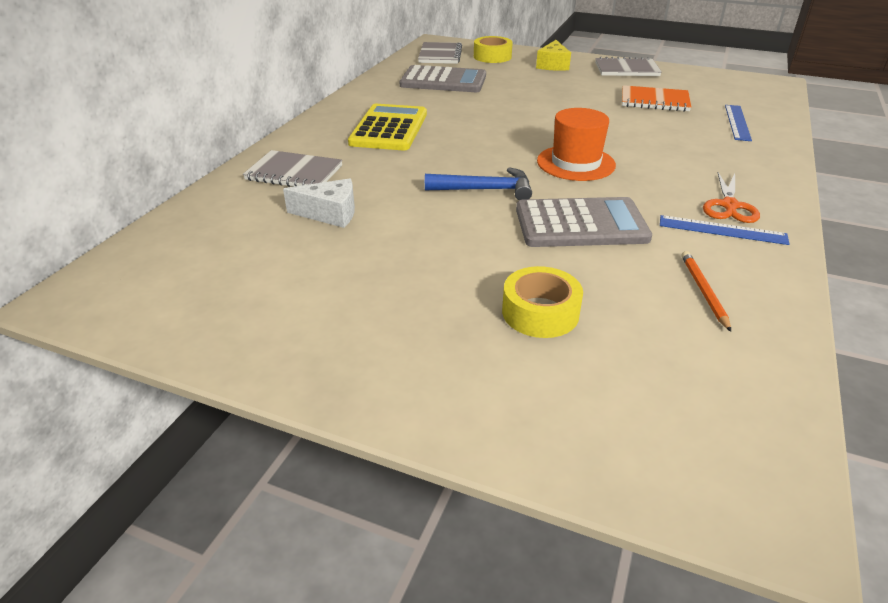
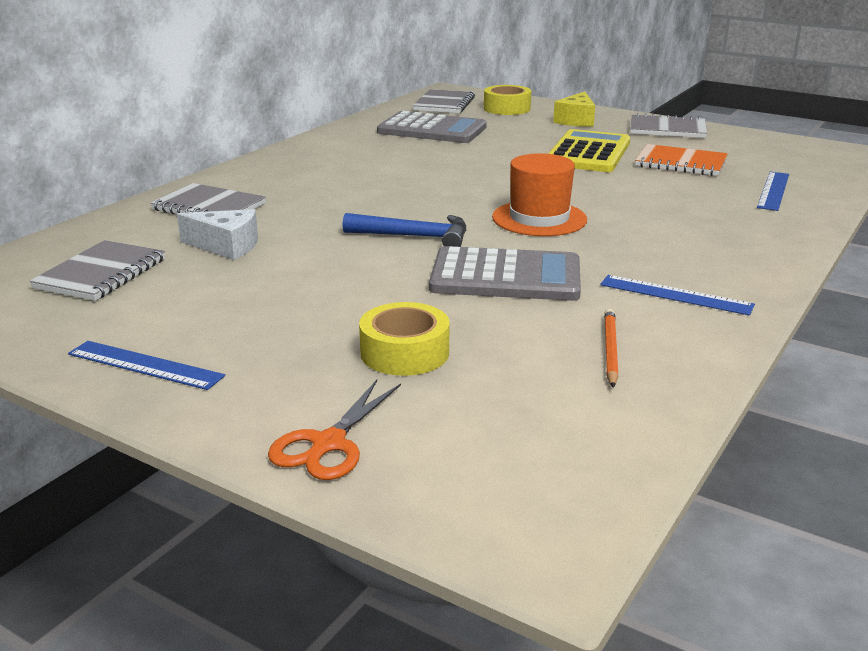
camera: 10 degrees right, 10 degrees down
yellow calculator [348,104,427,150] -> yellow calculator moved to [548,129,630,172]
orange scissors [703,172,760,223] -> orange scissors moved to [268,380,401,480]
none -> grey notebook [30,240,165,301]
none -> blue ruler [68,341,225,390]

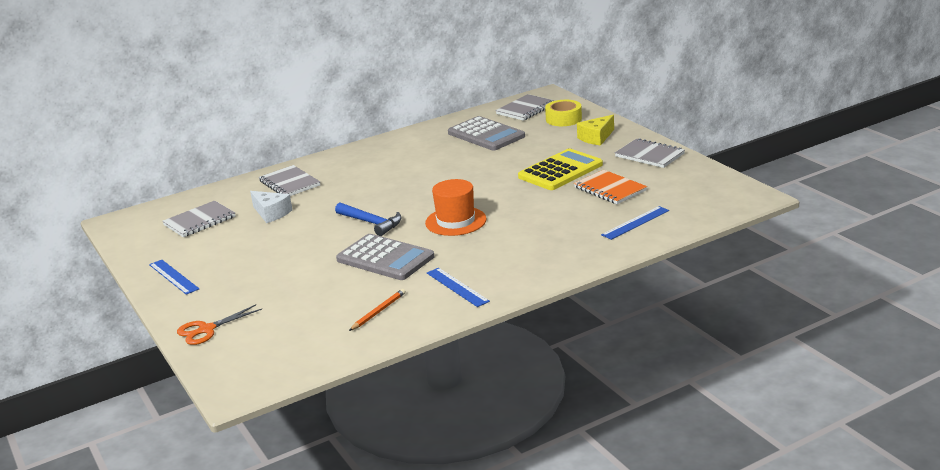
camera: 30 degrees right, 0 degrees up
yellow tape [359,302,449,376] -> none

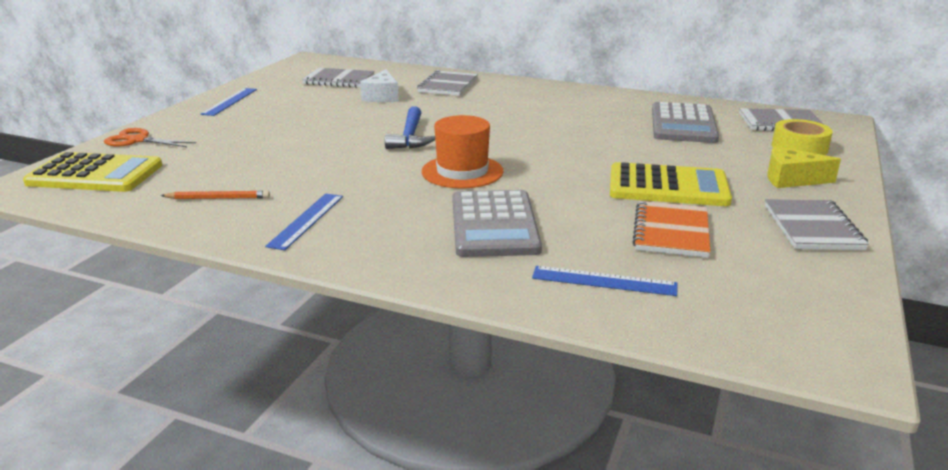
camera: 50 degrees right, 0 degrees up
grey calculator [336,234,434,280] -> grey calculator moved to [452,190,542,257]
none -> yellow calculator [23,152,162,192]

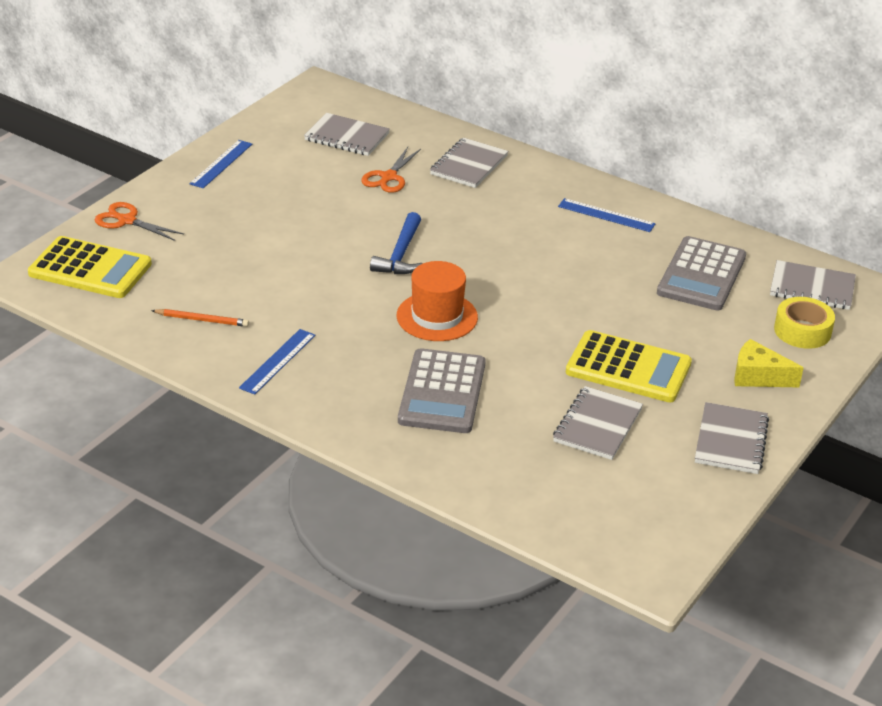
camera: 10 degrees right, 10 degrees up
white cheese [360,69,399,102] -> orange scissors [361,147,421,193]
blue ruler [532,266,677,296] -> blue ruler moved to [558,198,656,232]
orange notebook [632,201,711,258] -> grey notebook [553,386,643,460]

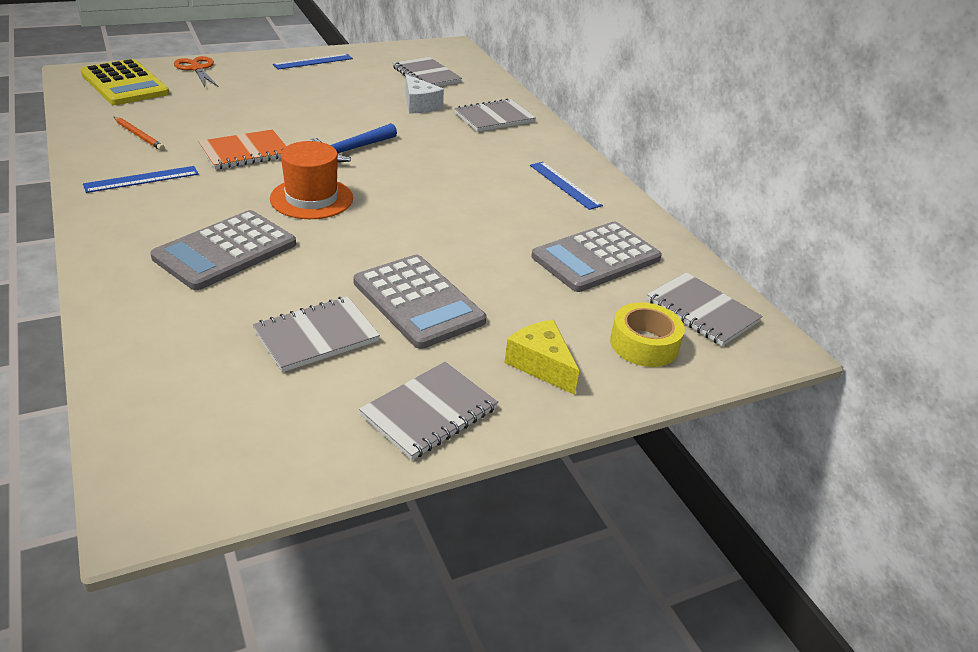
camera: 30 degrees right, 0 degrees up
orange scissors [361,147,421,193] -> white cheese [405,74,444,113]
yellow calculator [566,330,692,402] -> grey calculator [353,255,486,349]
none -> orange notebook [198,129,286,169]

